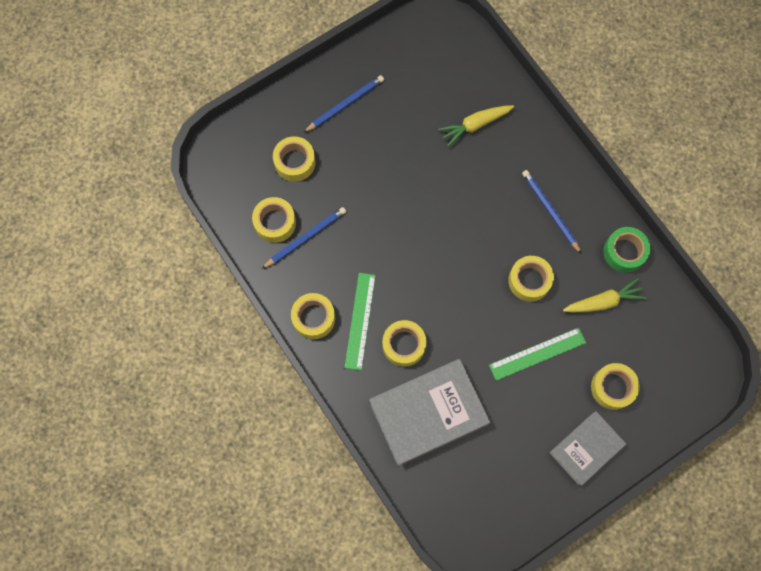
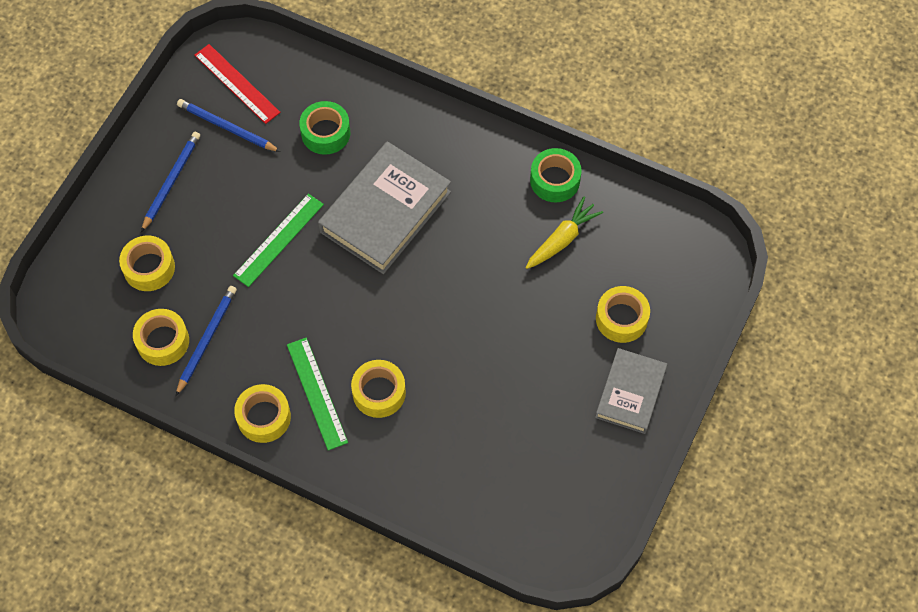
camera: 30 degrees left, 10 degrees down
grey book [369,359,490,466] -> grey book moved to [318,141,451,274]
yellow carrot [438,105,514,146] -> green tape [299,101,350,155]
green ruler [489,327,586,381] -> green ruler moved to [233,193,324,287]
yellow tape [508,256,554,302] -> none
blue pencil [522,170,582,254] -> blue pencil moved to [177,99,281,152]
none -> red ruler [194,44,281,124]

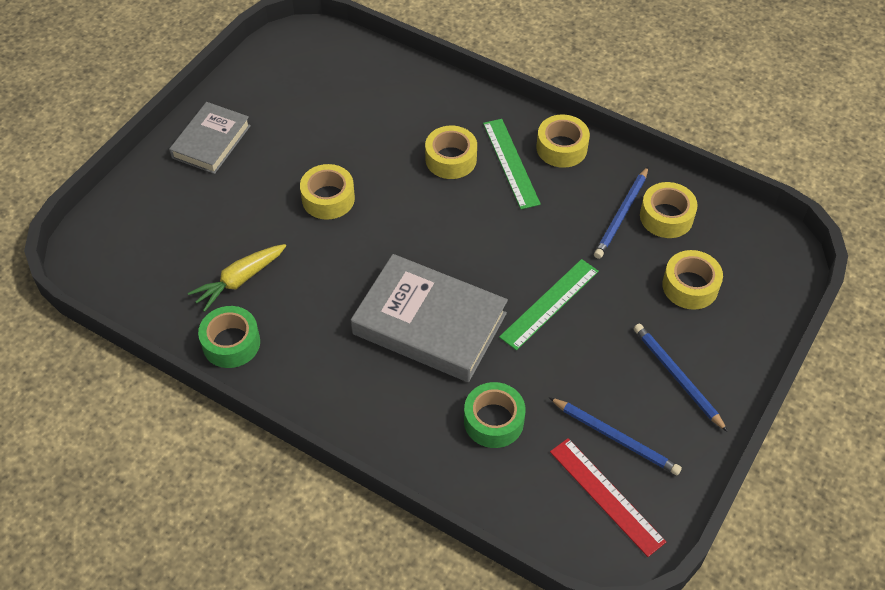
camera: 175 degrees left, 10 degrees down
blue pencil [141,132,200,232] -> blue pencil turned 120 degrees clockwise [634,324,728,432]
grey book [318,141,451,274] -> grey book turned 75 degrees clockwise [351,254,508,382]
yellow tape [596,286,650,343] -> yellow tape moved to [300,164,355,220]

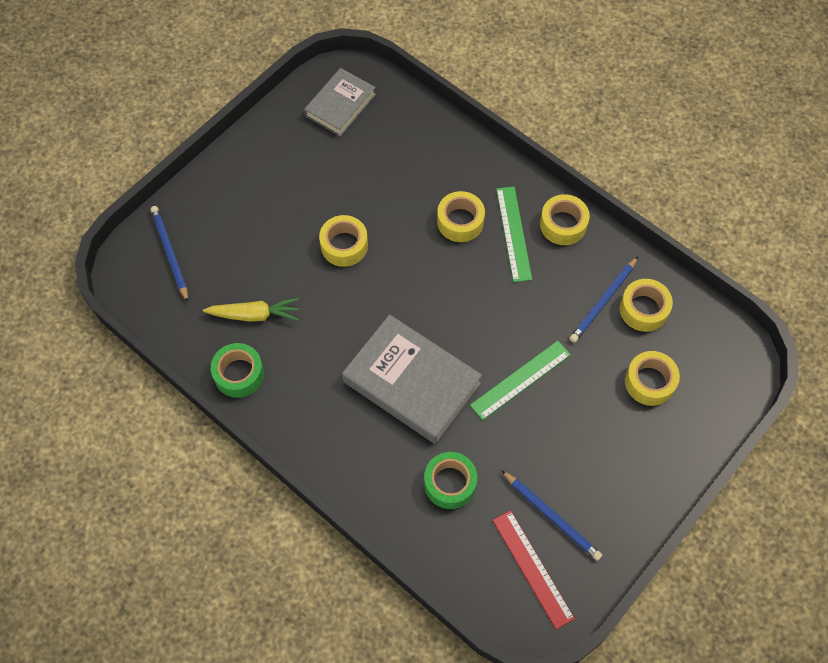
camera: 10 degrees right, 10 degrees up
grey book [169,102,251,174] -> grey book moved to [304,68,376,137]
yellow carrot [188,244,286,312] -> yellow carrot turned 150 degrees counterclockwise [203,298,299,322]
blue pencil [634,324,728,432] -> blue pencil moved to [151,206,188,302]

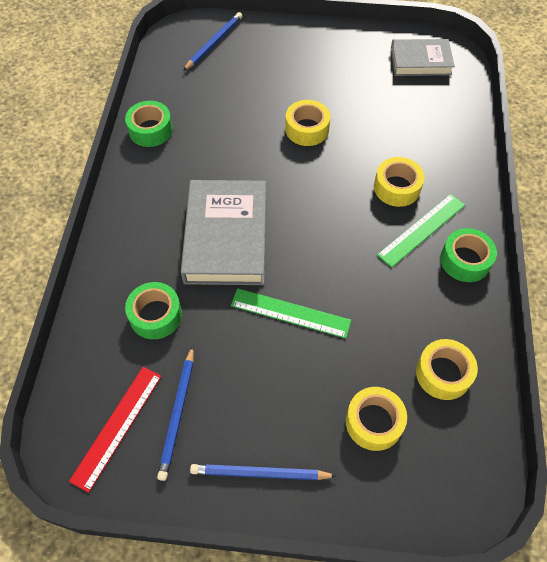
camera: 55 degrees right, 5 degrees down
yellow carrot [203,298,299,322] -> none
yellow tape [540,194,590,245] -> green tape [440,228,497,282]
blue pencil [570,256,638,343] -> blue pencil moved to [190,464,336,480]

